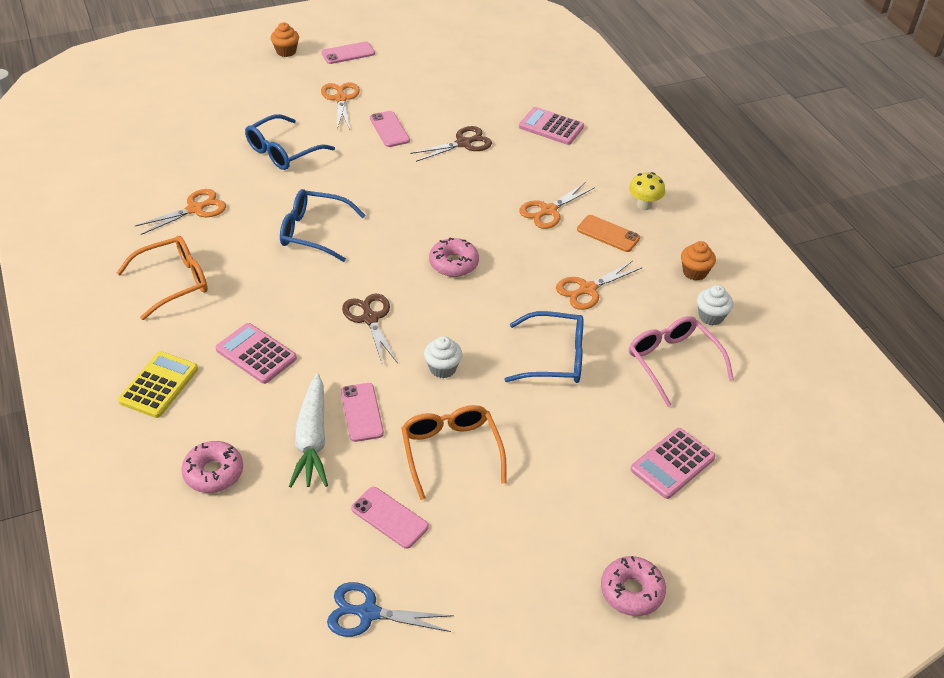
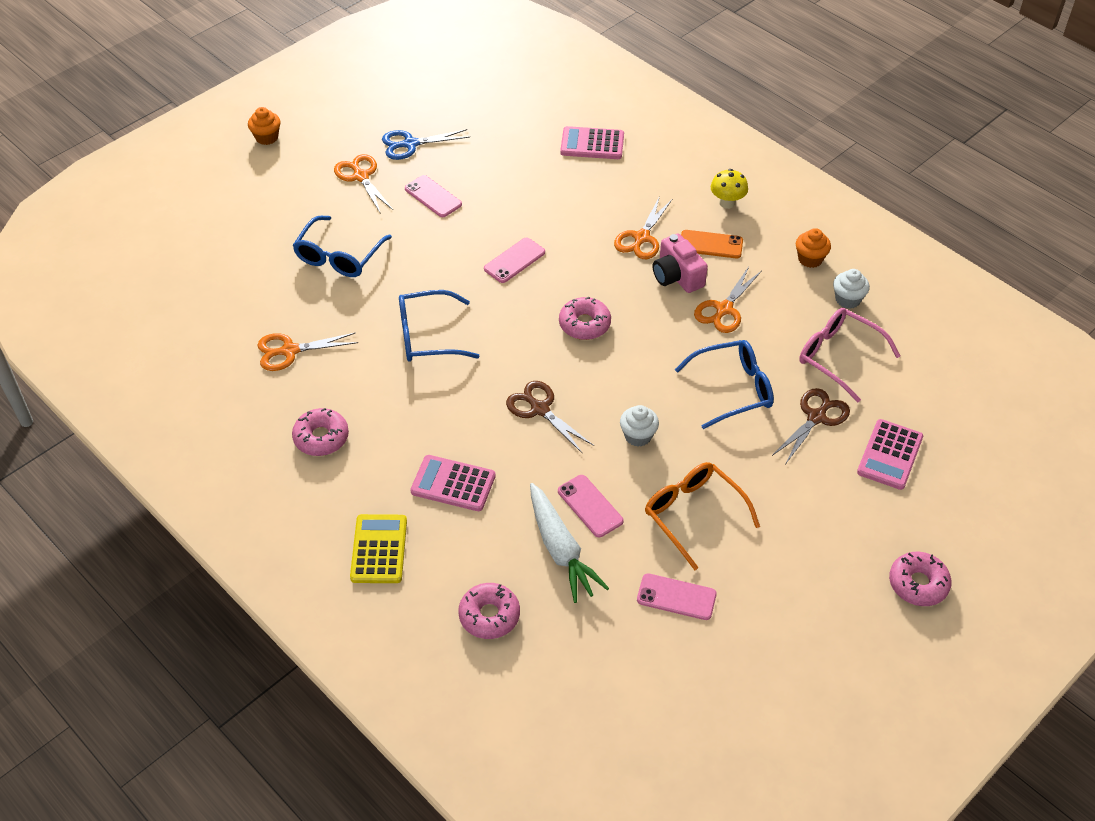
camera: 20 degrees left, 5 degrees up
orange glasses [117,236,208,320] -> pink donut [292,408,349,456]
orange scissors [135,189,226,235] -> orange scissors turned 135 degrees counterclockwise [257,332,358,371]
pink phone [321,41,375,64] -> pink phone moved to [484,238,545,283]
blue scissors [327,582,454,637] -> blue scissors moved to [382,129,470,160]
brown scissors [410,126,492,162] -> brown scissors moved to [772,388,850,463]
none -> pink camera [653,233,708,293]

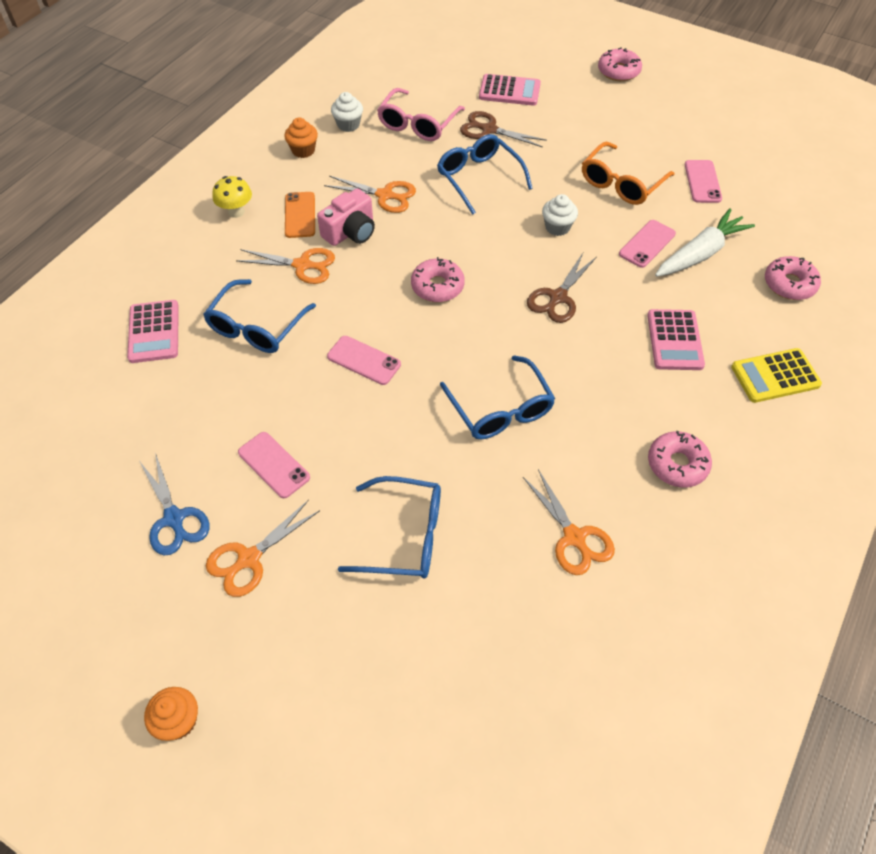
camera: 105 degrees left, 5 degrees up
pink phone [405,175,462,217] -> pink phone turned 75 degrees counterclockwise [238,432,310,498]
none -> blue glasses [203,279,316,353]

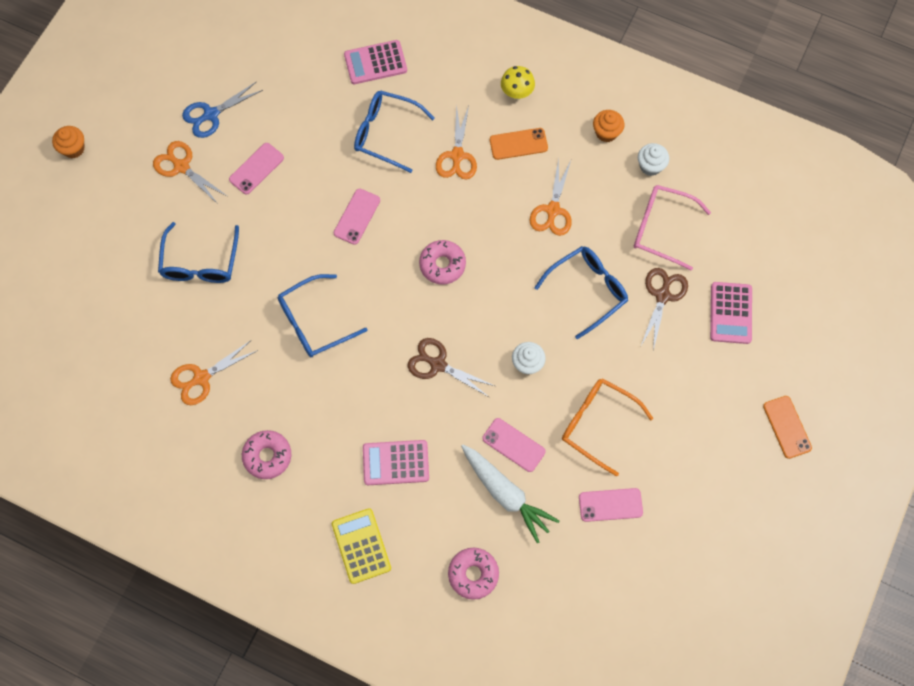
camera: 85 degrees right, 15 degrees up
pink camera [317,188,375,246] -> none
pink donut [598,48,642,81] -> orange phone [763,396,812,459]

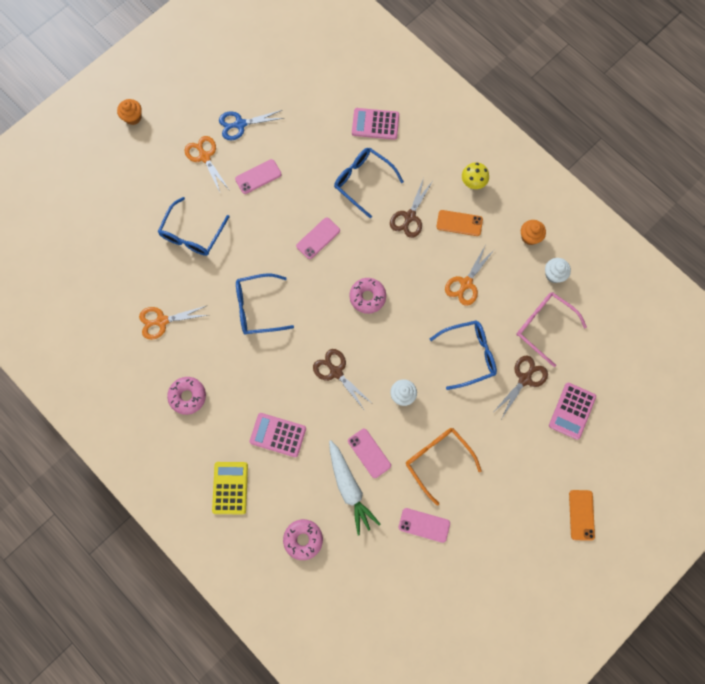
camera: 20 degrees right, 5 degrees up
orange scissors [436,104,477,179] -> brown scissors [390,178,433,238]

